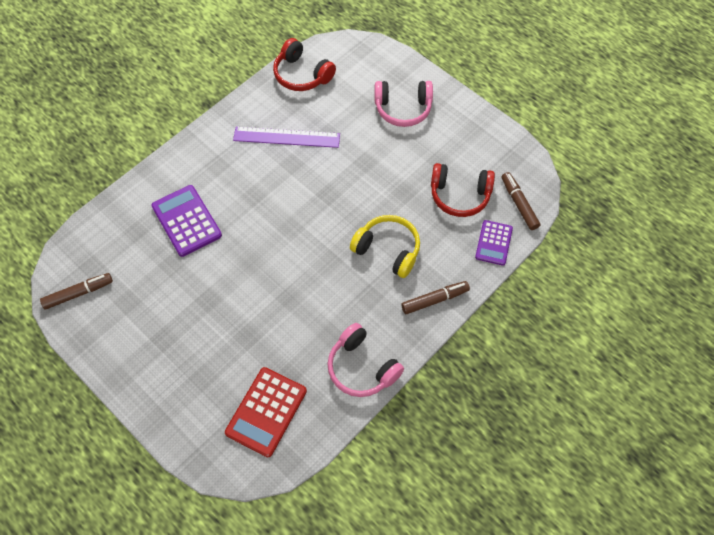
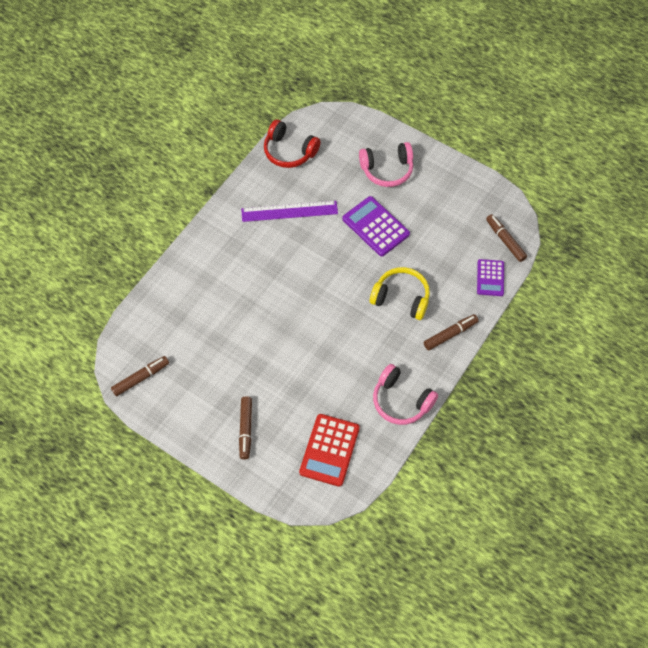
camera: 10 degrees left, 0 degrees up
purple calculator [151,185,222,257] -> purple calculator moved to [343,196,410,256]
red headphones [431,163,495,217] -> none
none -> brown marker [239,397,252,459]

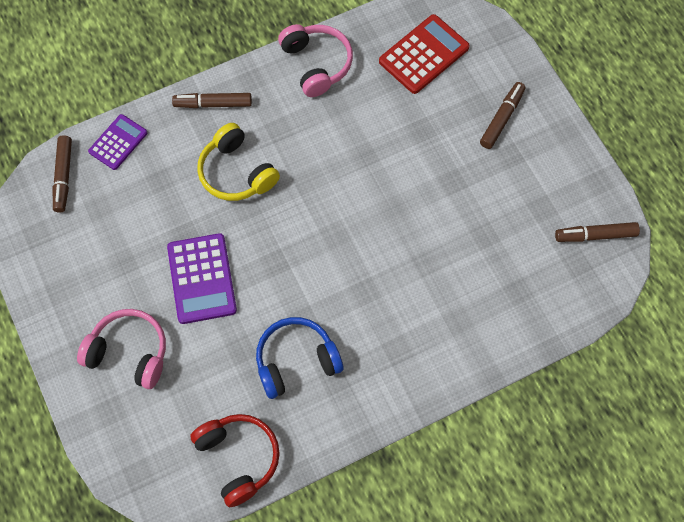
camera: 150 degrees left, 5 degrees up
purple ruler [241,201,338,222] -> blue headphones [256,317,343,399]

